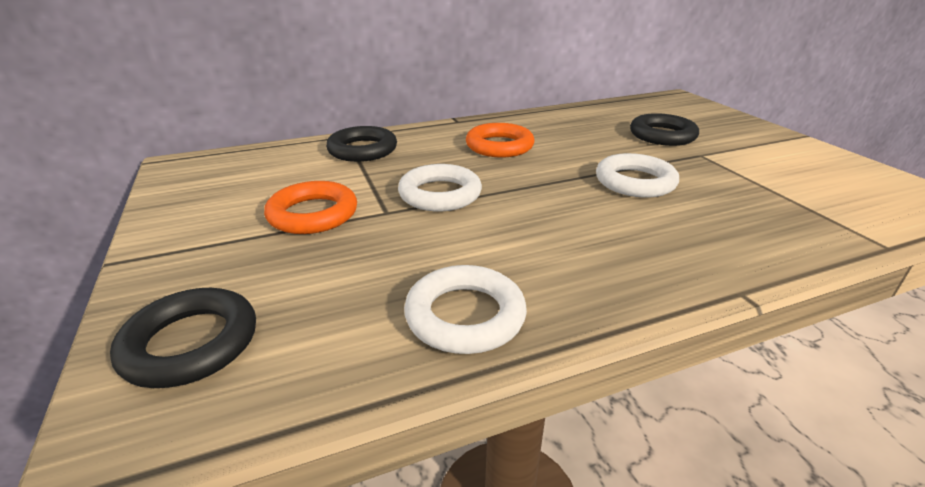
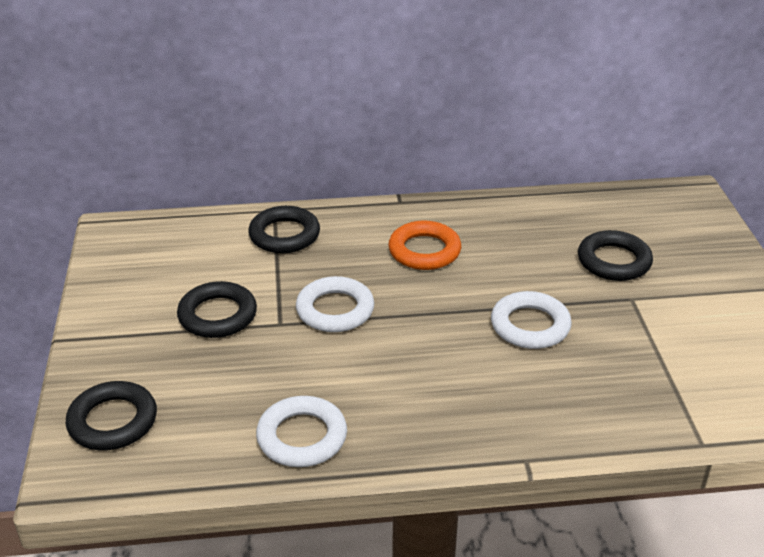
camera: 15 degrees right, 5 degrees up
orange ring [264,181,357,234] -> black ring [177,281,257,338]

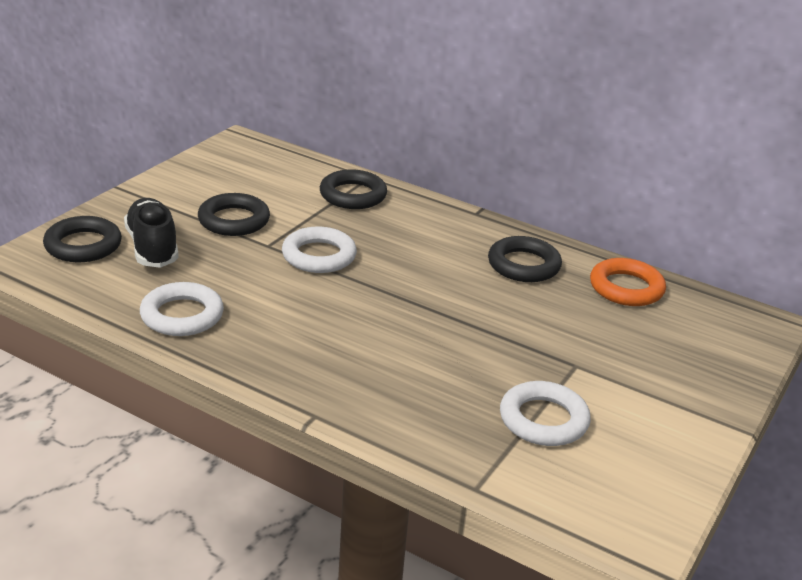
camera: 35 degrees right, 5 degrees down
orange ring [388,221,461,270] -> orange ring moved to [590,258,666,306]
white ring [491,291,572,349] -> white ring moved to [500,381,591,446]
black ring [578,230,653,281] -> black ring moved to [488,236,562,282]
none -> black shoe [124,198,179,268]

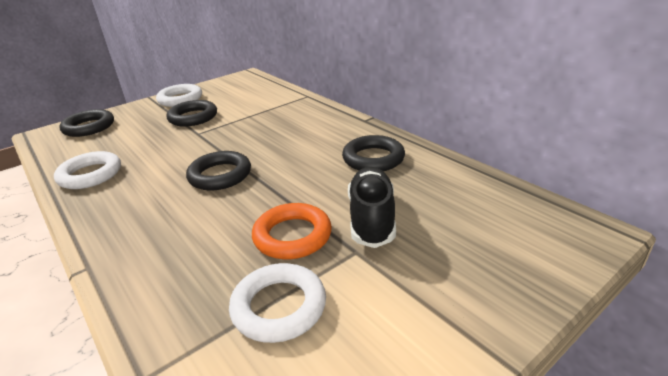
camera: 25 degrees right, 0 degrees up
black shoe [124,198,179,268] -> black shoe moved to [348,167,396,248]
white ring [282,226,357,273] -> white ring moved to [156,84,202,107]
black ring [320,169,387,209] -> black ring moved to [186,151,251,190]
orange ring [590,258,666,306] -> orange ring moved to [252,203,332,259]

